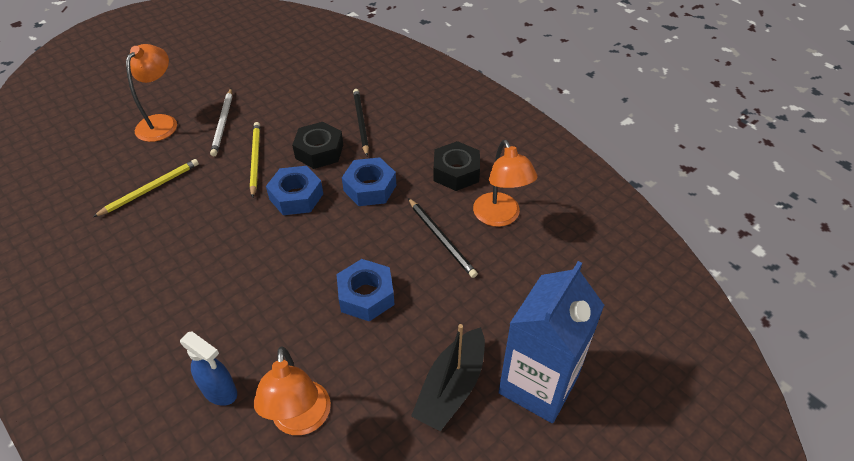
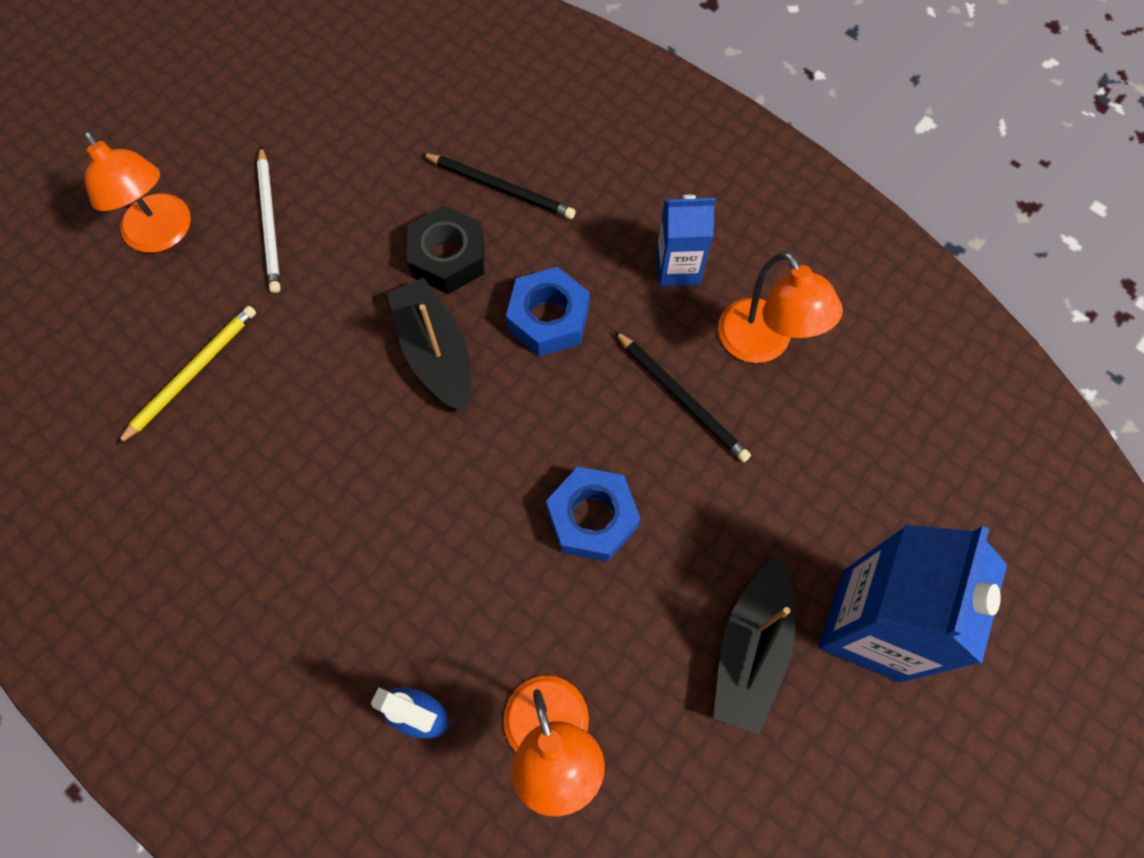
camera: 10 degrees left, 20 degrees up
orange lamp [126,44,177,142] -> orange lamp turned 135 degrees clockwise [84,131,191,253]
yellow pencil [250,122,260,198] -> none
blue nut [266,166,323,215] -> black boat [387,278,471,412]
black pencil [353,89,369,156] -> black pencil turned 135 degrees clockwise [421,153,576,219]
black nut [434,141,480,191] -> blue carton [656,195,716,286]

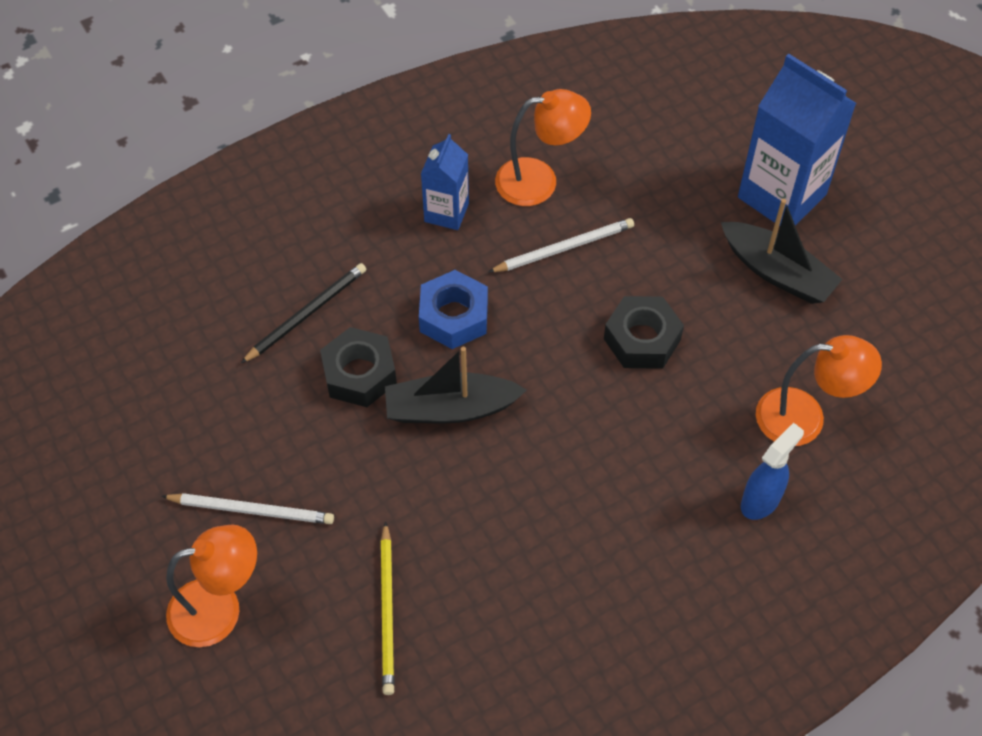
camera: 70 degrees left, 10 degrees down
yellow pencil [117,306,256,445] -> yellow pencil turned 150 degrees counterclockwise [380,521,395,695]
blue nut [546,467,640,562] -> black nut [604,296,684,369]
black pencil [615,331,751,462] -> white pencil [488,218,634,272]

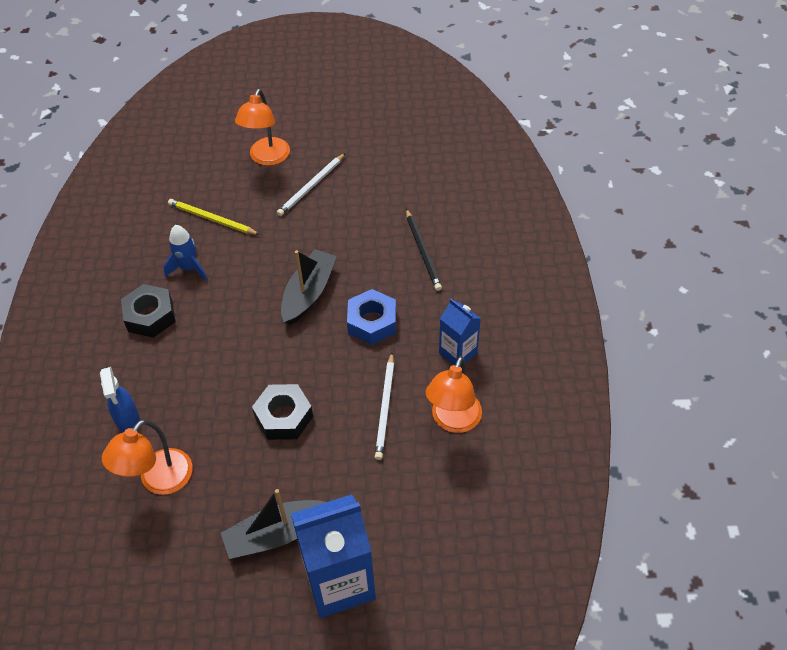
camera: 120 degrees right, 5 degrees down
black nut [320,327,397,407] -> black nut moved to [121,284,176,338]
none -> blue rocket [163,225,208,281]

